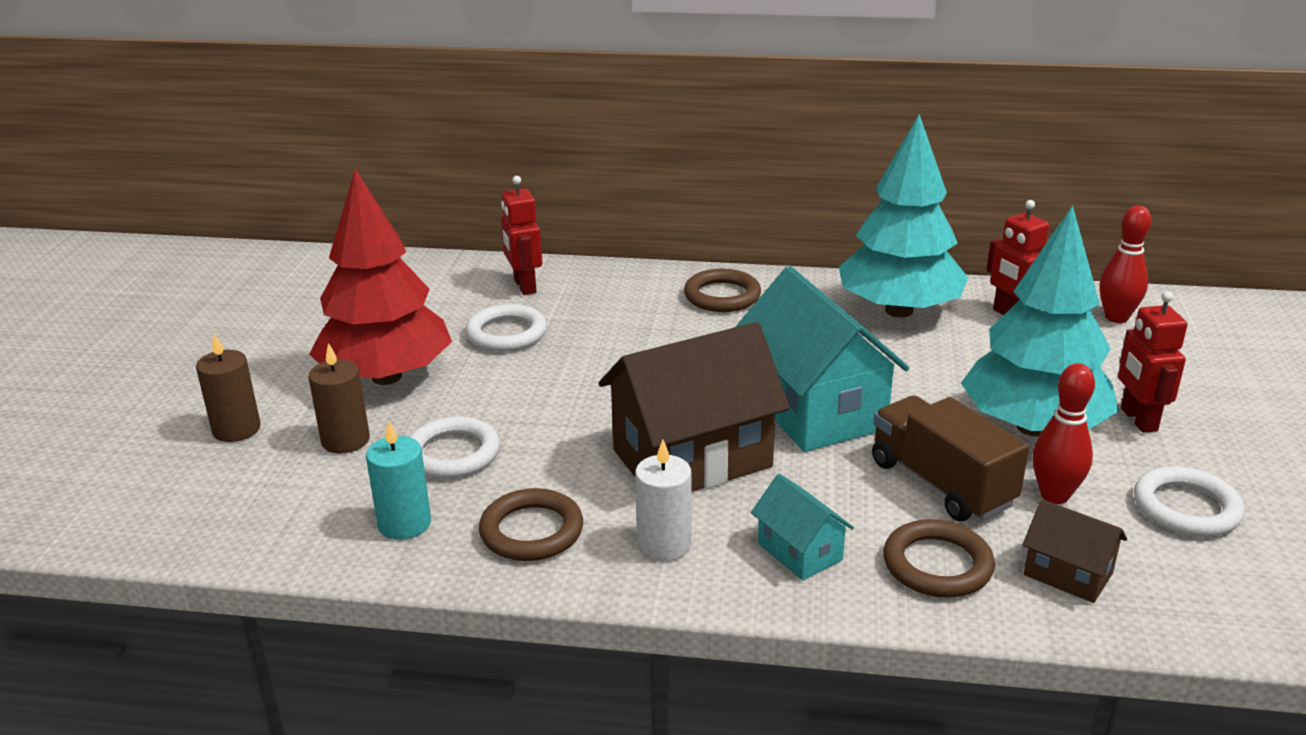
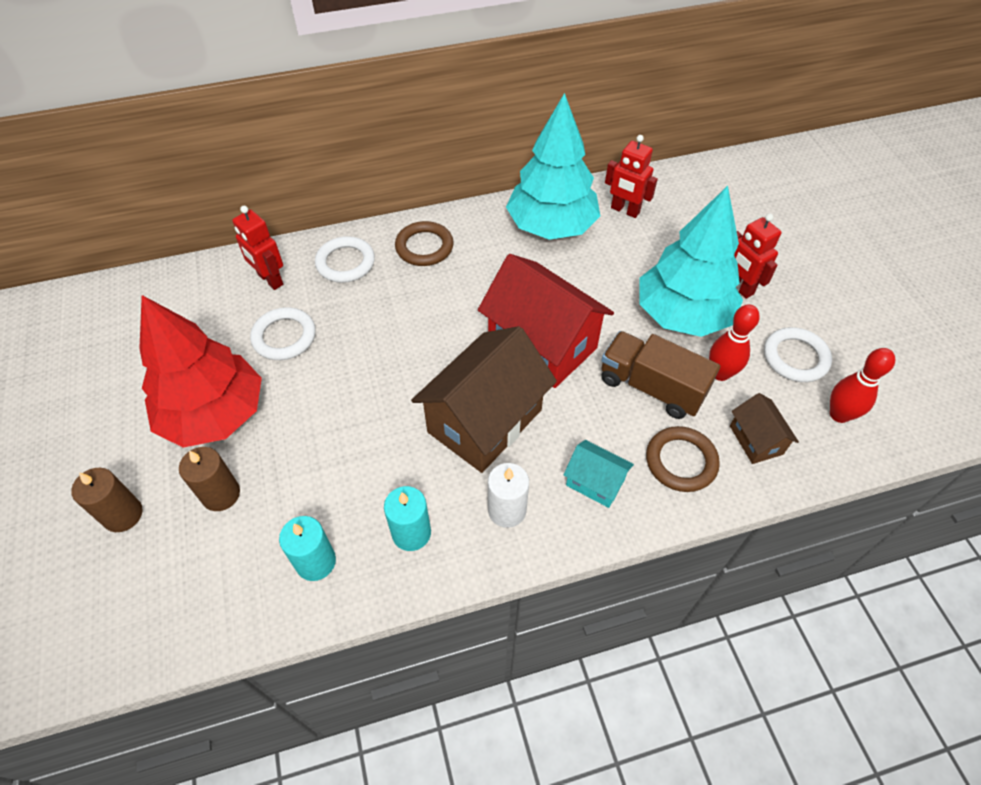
camera: 25 degrees left, 25 degrees up
white ring [409,416,500,479] -> white ring moved to [315,236,375,283]
brown ring [479,488,583,561] -> turquoise candle [384,486,431,551]
turquoise house [735,266,909,452] -> red house [478,254,614,388]
brown house [1022,499,1127,603] -> brown house turned 60 degrees clockwise [730,393,799,464]
red bowling pin [1100,205,1151,323] -> red bowling pin moved to [830,348,895,423]

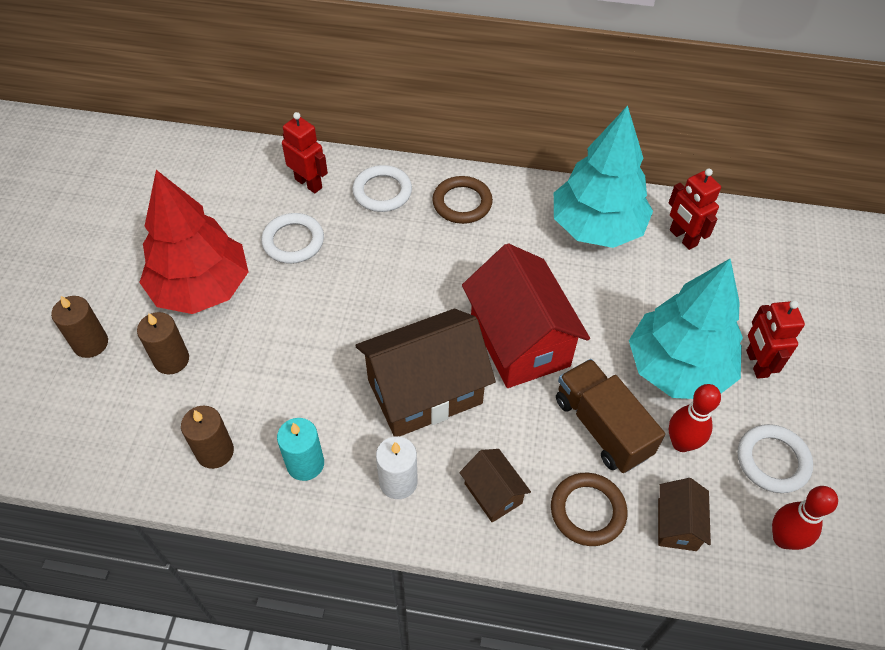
camera: 25 degrees right, 0 degrees up
red robot [232,206,283,290] -> red robot turned 150 degrees clockwise [282,112,328,193]
turquoise candle [279,516,336,581] -> brown candle [181,406,234,469]
turquoise house [564,440,634,508] -> brown house [460,449,531,523]

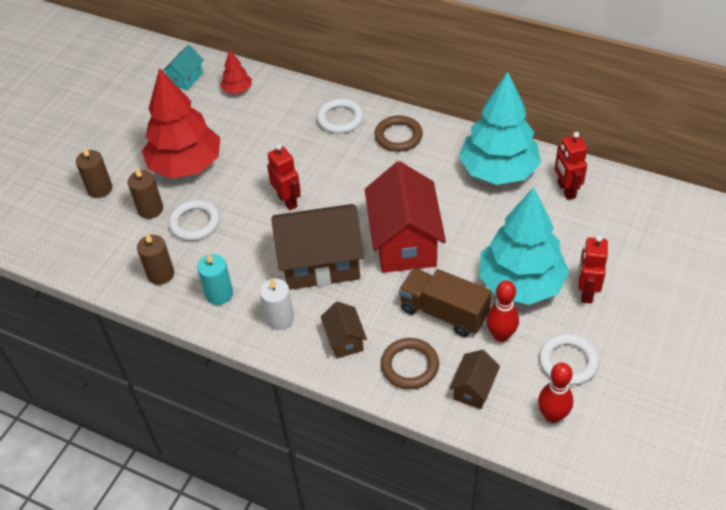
camera: 20 degrees right, 5 degrees down
white ring [261,213,324,264] -> white ring moved to [168,200,220,241]
red robot [282,112,328,193] -> red robot moved to [267,144,301,211]
brown truck [556,359,665,473] -> brown truck turned 45 degrees counterclockwise [399,268,492,337]
none -> turquoise house [163,45,204,90]
none -> red tree [220,50,252,94]

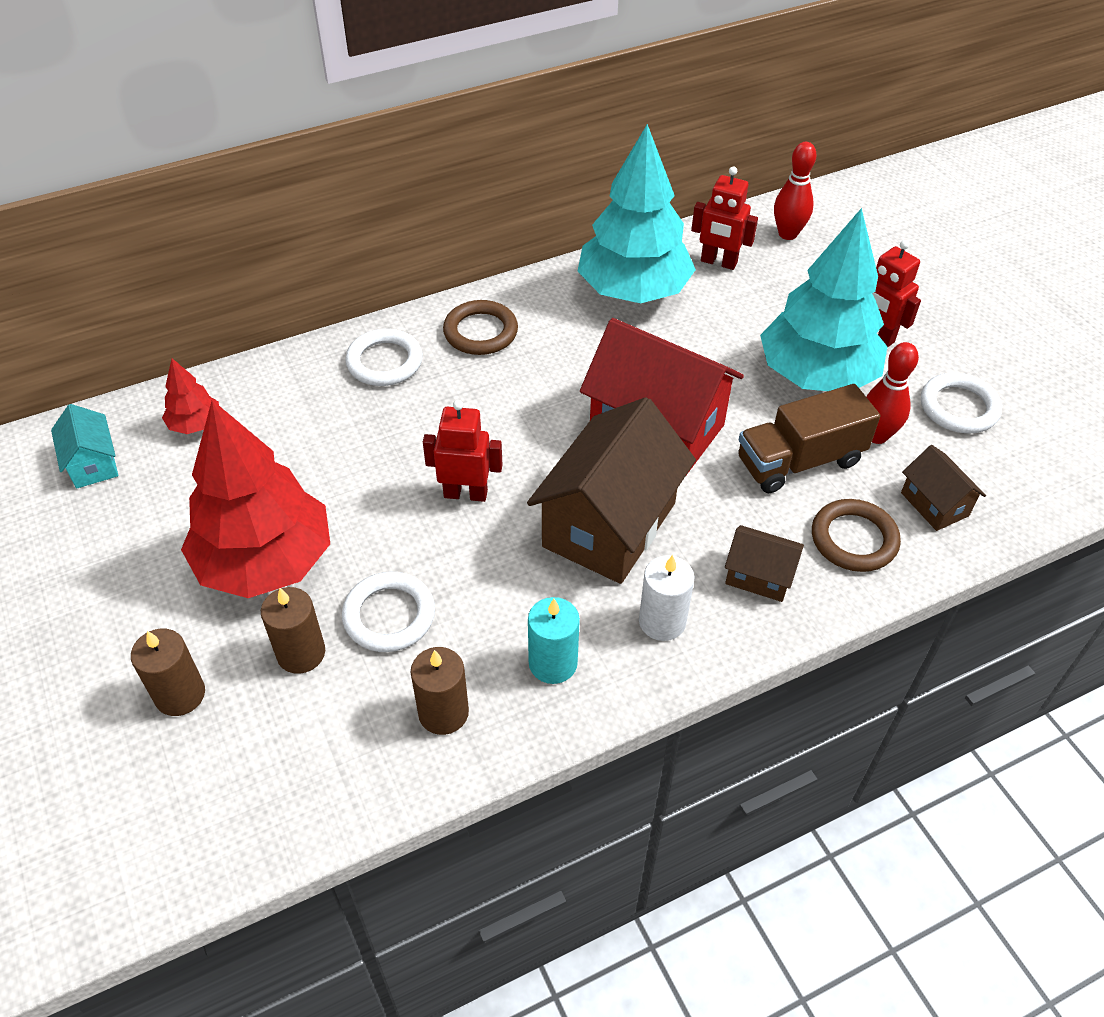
camera: 55 degrees left, 0 degrees up
red bowling pin [538,363,573,423] -> red bowling pin moved to [774,142,817,240]

